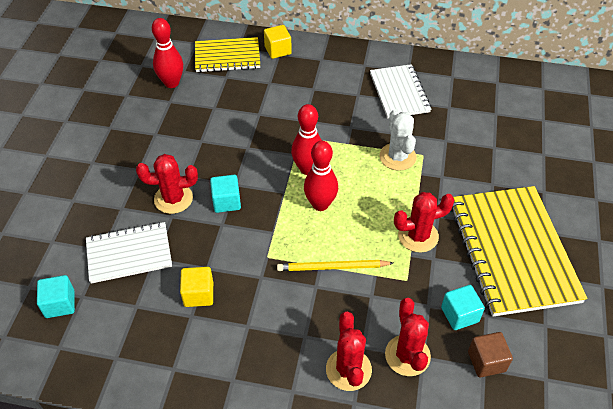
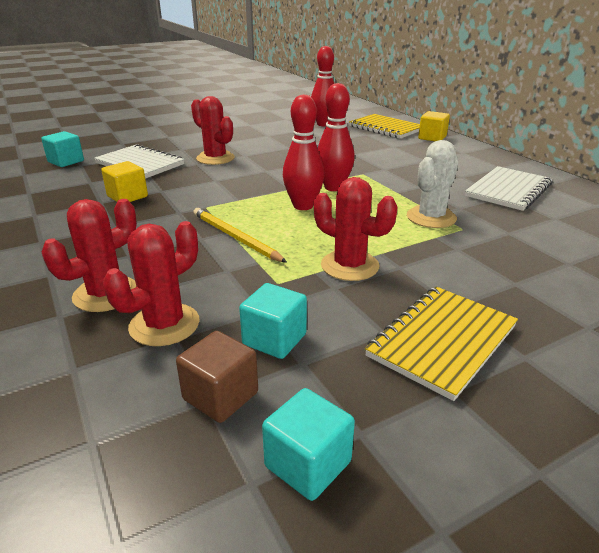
camera: 50 degrees right, 20 degrees down
turquoise cube [210,175,241,213] -> turquoise cube moved to [262,388,355,501]
yellow notebook [451,186,588,317] -> yellow notebook [365,286,518,401], size x0.58

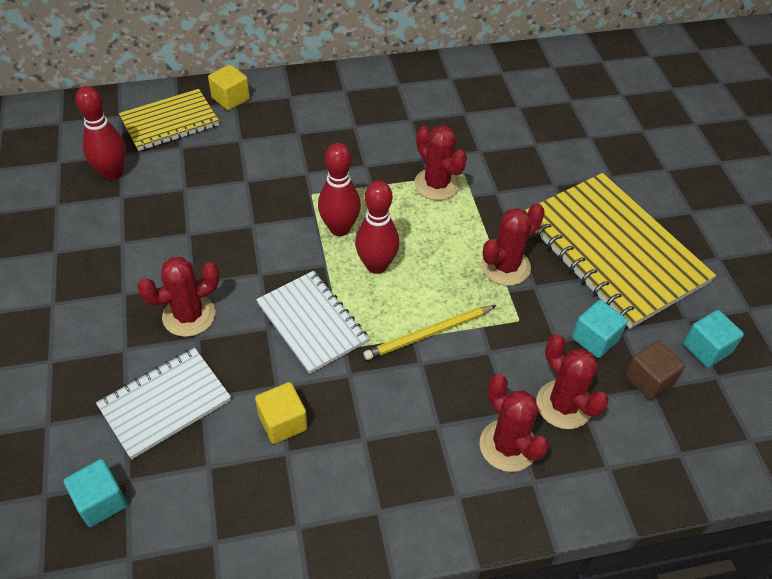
camera: 75 degrees left, 20 degrees up
yellow notebook [365,286,518,401] -> yellow notebook [524,173,716,329], size x1.73
white cactus [407,140,459,228] -> red cactus [414,125,467,200]
white notebook [465,166,552,211] -> white notebook moved to [256,271,369,374]

